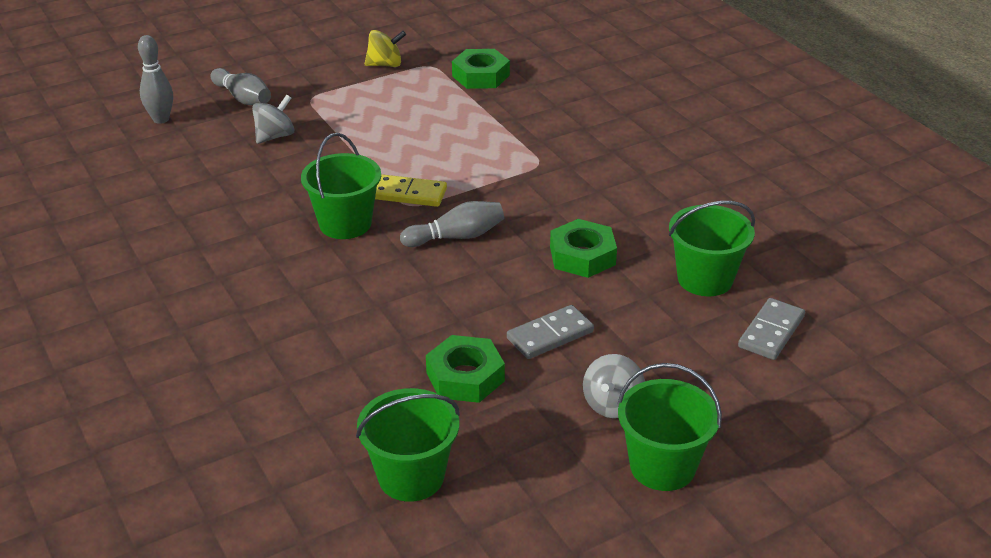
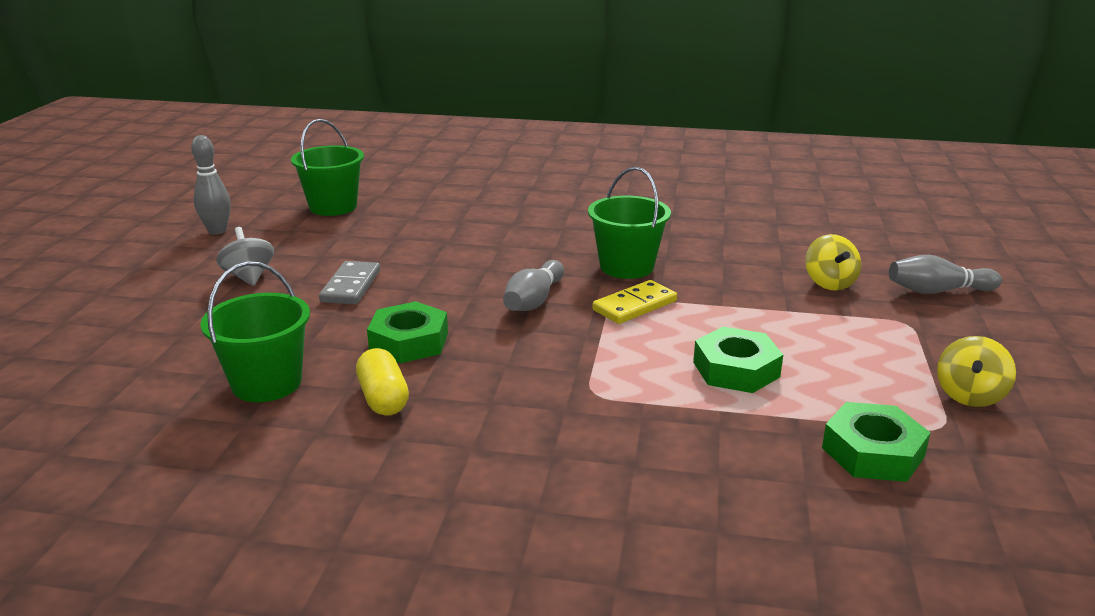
camera: 130 degrees right, 10 degrees down
grey bowling pin [138,35,173,124] -> grey bowling pin moved to [191,135,231,235]
grey spinning top [252,95,295,144] -> yellow spinning top [806,234,861,290]
green nut [426,335,505,403] -> green nut moved to [693,327,783,393]
green bucket [617,363,722,491] -> none
grey domino [738,298,805,360] -> none
none -> yellow capsule [356,348,409,416]

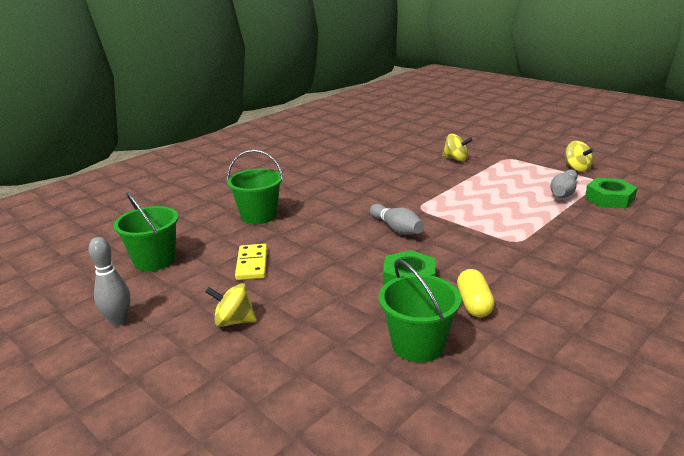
camera: 55 degrees left, 0 degrees up
grey spinning top [216,227,274,286] -> yellow spinning top [205,283,257,327]
grey domino [319,261,380,304] -> none
yellow capsule [356,348,409,416] -> yellow capsule turned 75 degrees clockwise [457,269,495,317]
green bucket [588,167,671,279] -> green bucket moved to [227,150,283,224]
yellow domino [592,280,677,324] -> yellow domino moved to [235,244,267,280]
green nut [693,327,783,393] -> none
grey bowling pin [889,255,1002,294] -> grey bowling pin moved to [550,169,578,198]

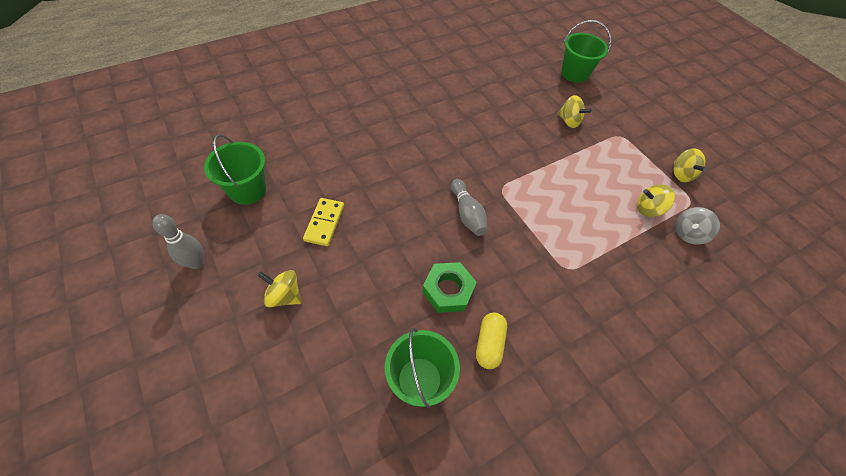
camera: 10 degrees right, 30 degrees up
green bucket [227,150,283,224] -> green bucket moved to [561,20,611,83]
grey bowling pin [550,169,578,198] -> yellow spinning top [637,185,675,217]
green nut [585,178,638,208] -> grey spinning top [676,207,720,245]

